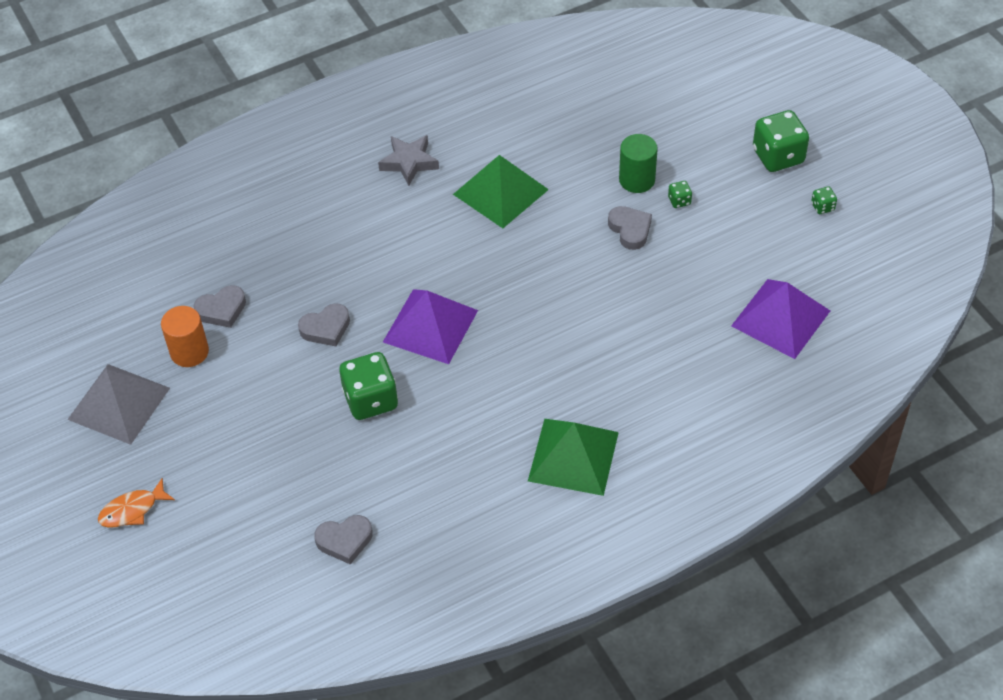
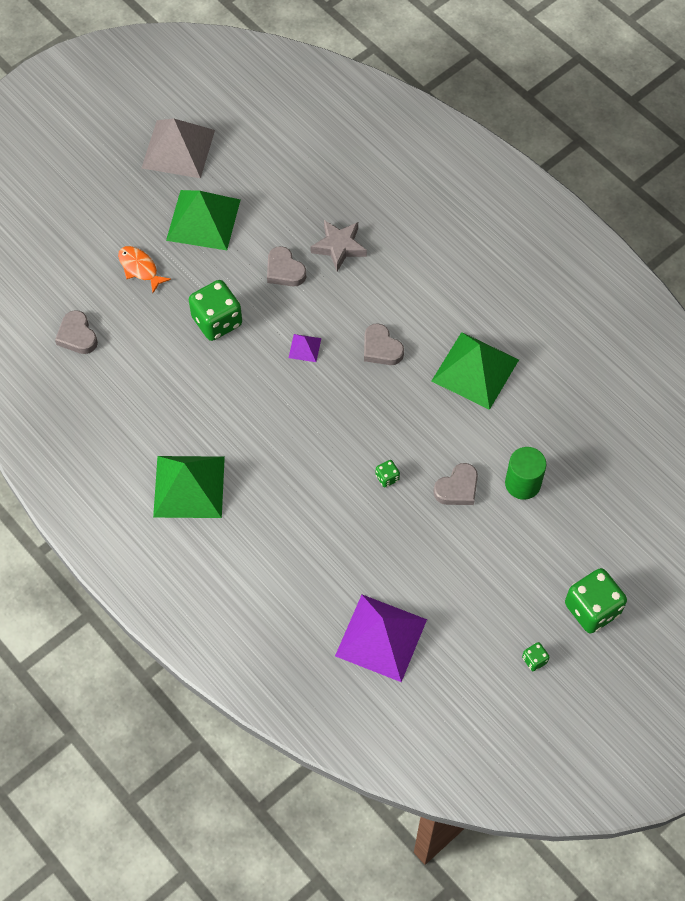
camera: 75 degrees right, 10 degrees up
orange fish [98,478,175,528] -> orange fish moved to [118,246,171,293]
orange cylinder [161,306,209,367] -> none
grey heart [194,285,246,328] -> grey heart moved to [364,323,404,365]
grey star [378,135,439,186] -> grey star moved to [310,220,367,271]
purple pyramid [383,289,478,364] -> purple pyramid [289,334,321,362], size x0.44
green dice [668,181,692,208] -> green dice moved to [376,460,400,487]
none -> green pyramid [166,190,240,250]

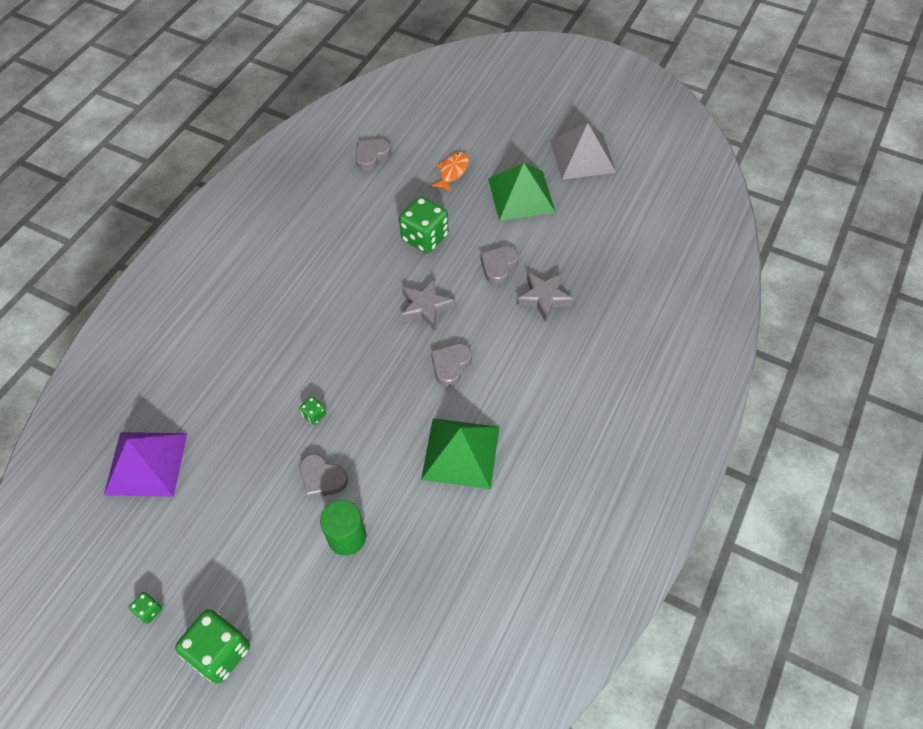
camera: 70 degrees right, 5 degrees down
green pyramid [153,456,225,518] -> none
purple pyramid [289,334,321,362] -> grey star [401,278,455,330]

